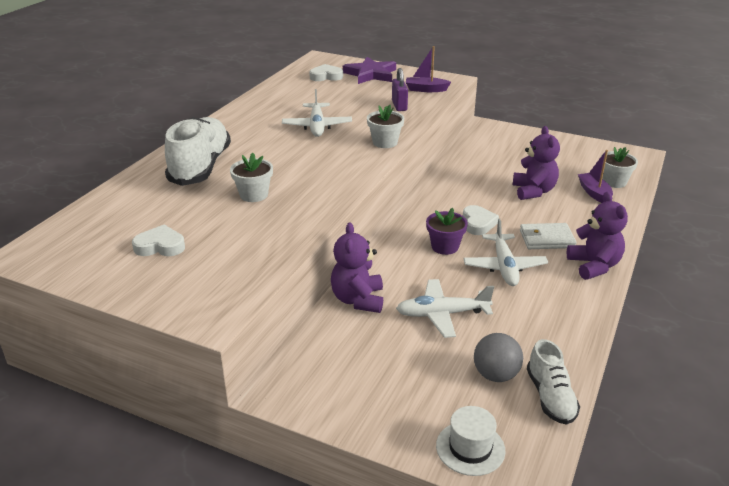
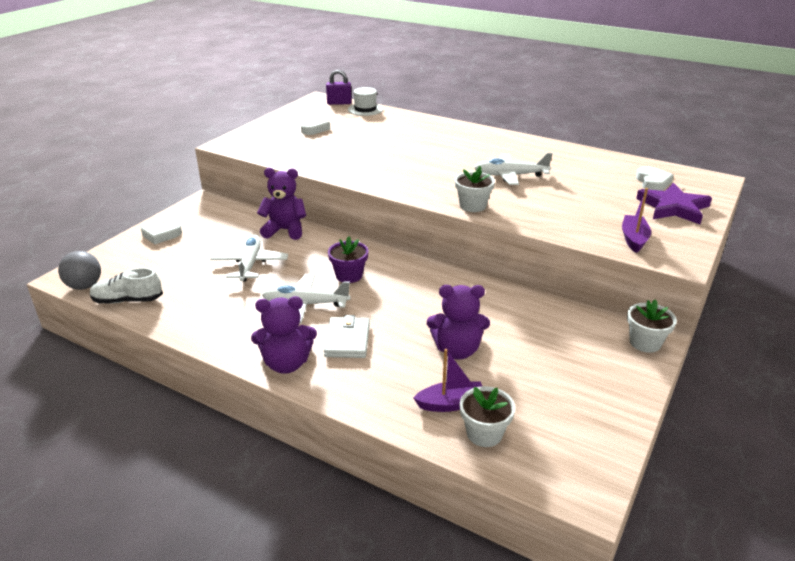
camera: 95 degrees right, 0 degrees up
white shoe [165,117,231,186] -> none
white flower pot [230,153,273,202] -> white flower pot moved to [627,299,677,353]
purple padlock [392,68,408,111] -> purple padlock moved to [326,70,352,105]
white hat [436,406,506,476] -> white hat moved to [348,87,383,116]
white heart [463,205,499,235] -> white heart moved to [141,221,182,244]
grey ball [474,333,523,382] -> grey ball moved to [58,251,101,290]

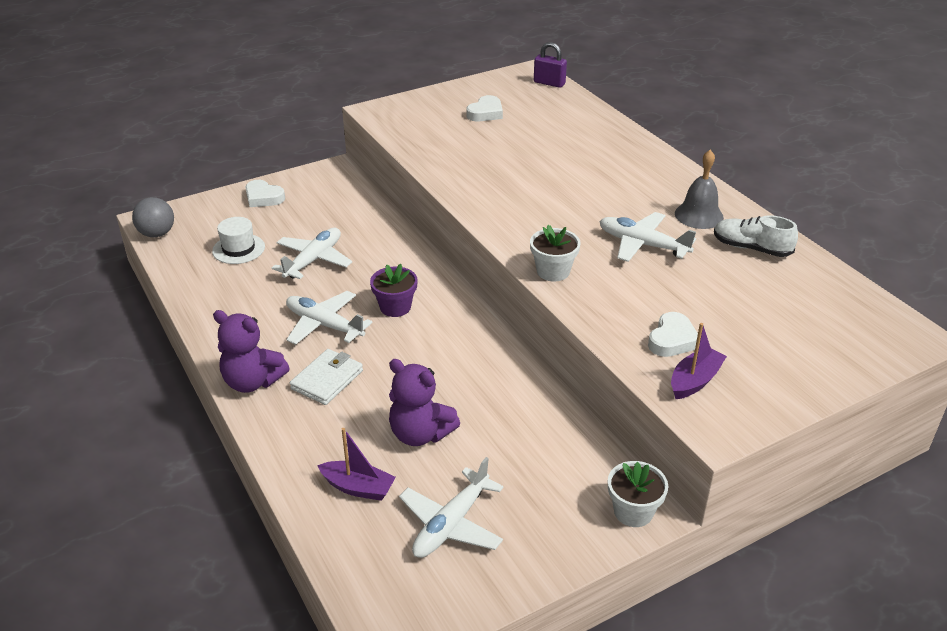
camera: 30 degrees right, 5 degrees up
white shoe [90,268,163,304] -> white shoe moved to [714,215,798,257]
purple teddy bear [257,168,306,240] -> none
white hat [348,87,383,116] -> white hat moved to [212,217,265,264]
white flower pot [460,386,515,447] -> none
white heart [636,166,674,191] -> white heart moved to [648,312,698,357]
purple star [636,183,712,224] -> none
none -> white plane [399,457,504,558]
none -> grey bell [675,150,724,229]

